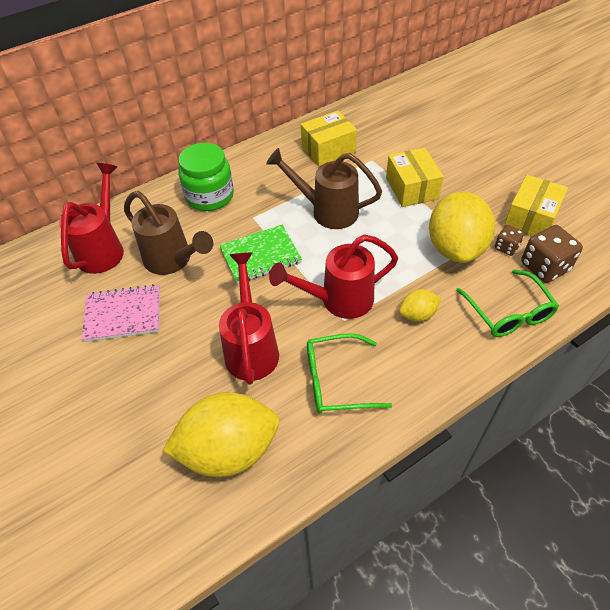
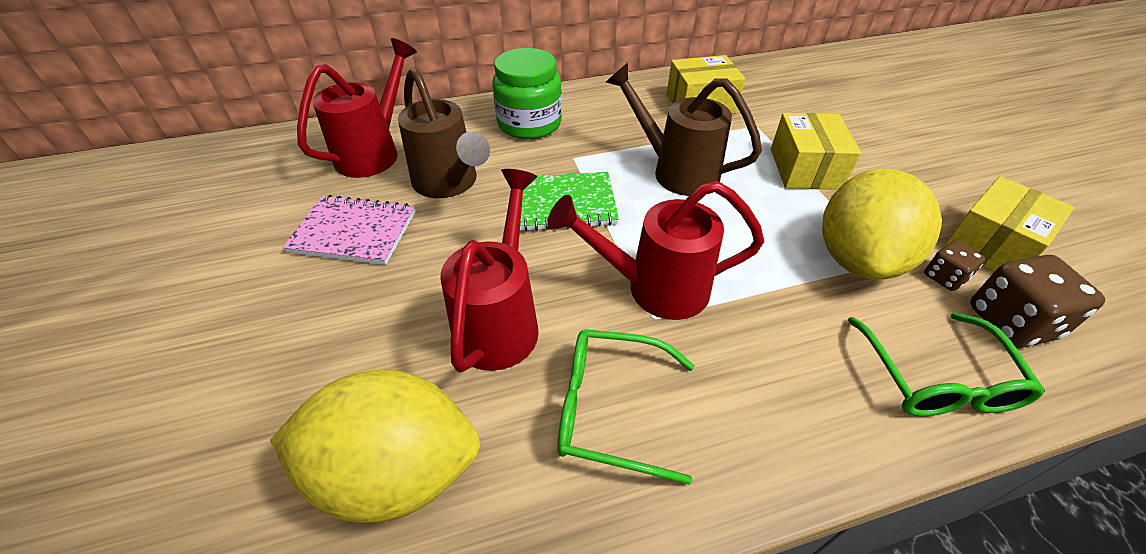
camera: 15 degrees right, 5 degrees down
yellow lemon [399,289,441,322] -> none

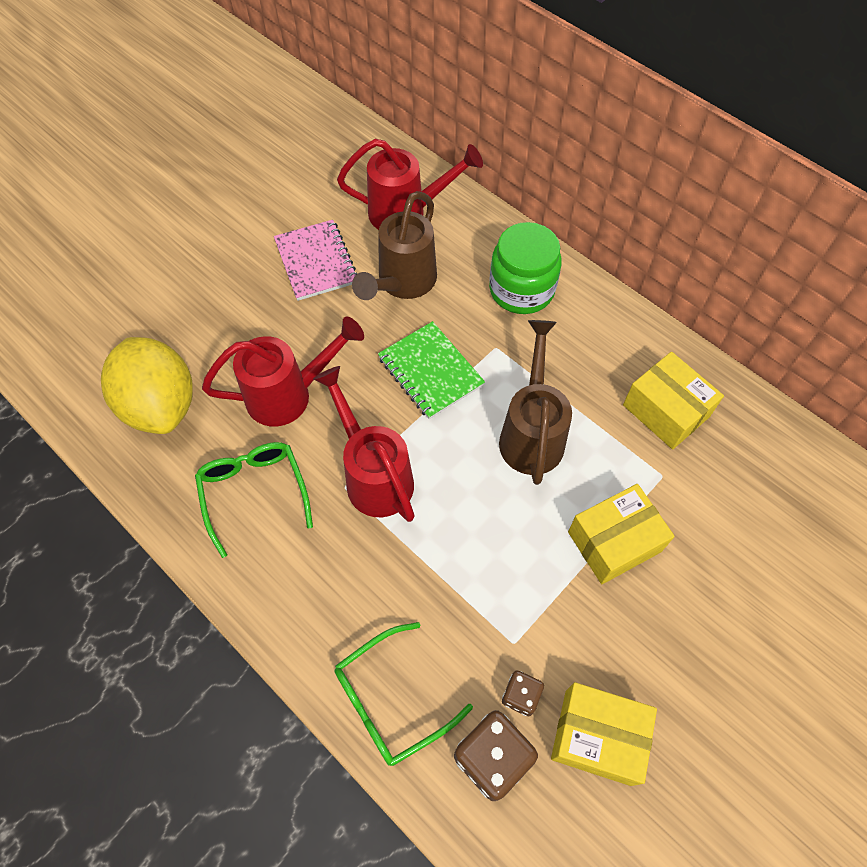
camera: 60 degrees right, 15 degrees up
yellow lemon [822,168,942,280] -> none

